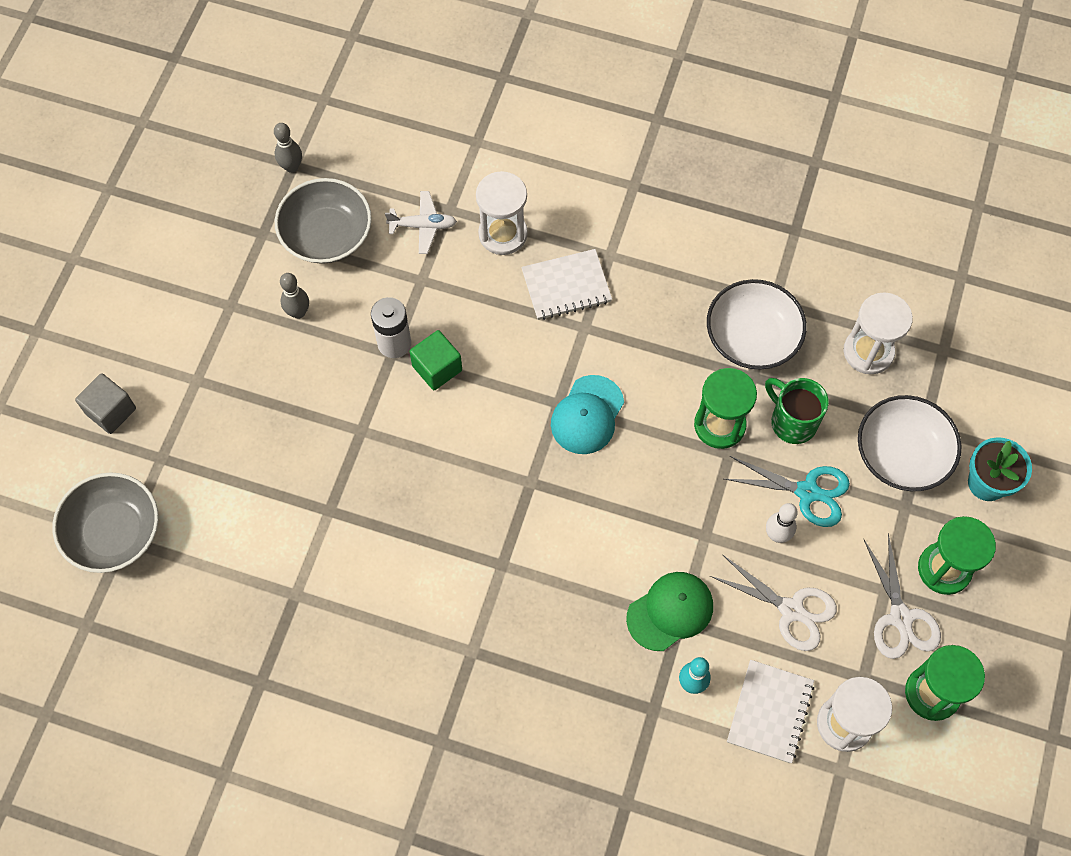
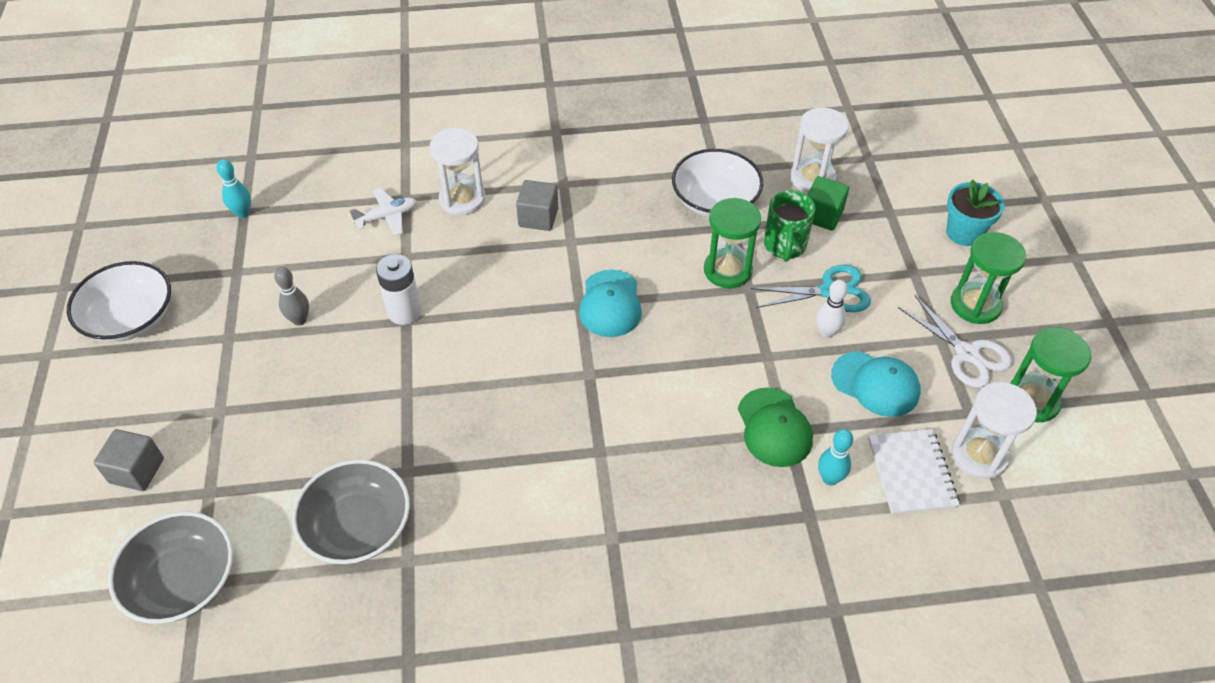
camera: 25 degrees left, 15 degrees down
grey bowling pin [274,123,302,173] -> turquoise bowling pin [217,159,251,218]
grey bowl [275,178,372,264] -> grey bowl moved to [292,459,410,564]
green cube [410,330,462,390] -> green cube moved to [807,176,849,231]
white notebook [521,249,612,320] -> grey cube [516,180,558,231]
green cap [626,572,713,651] -> green cap turned 135 degrees clockwise [738,387,813,467]
white scissors [710,555,837,651] -> turquoise cap [831,351,921,417]
green mug [765,378,829,444] -> green mug turned 105 degrees counterclockwise [764,190,816,262]
white bowl [858,395,962,491] -> white bowl moved to [67,261,171,342]

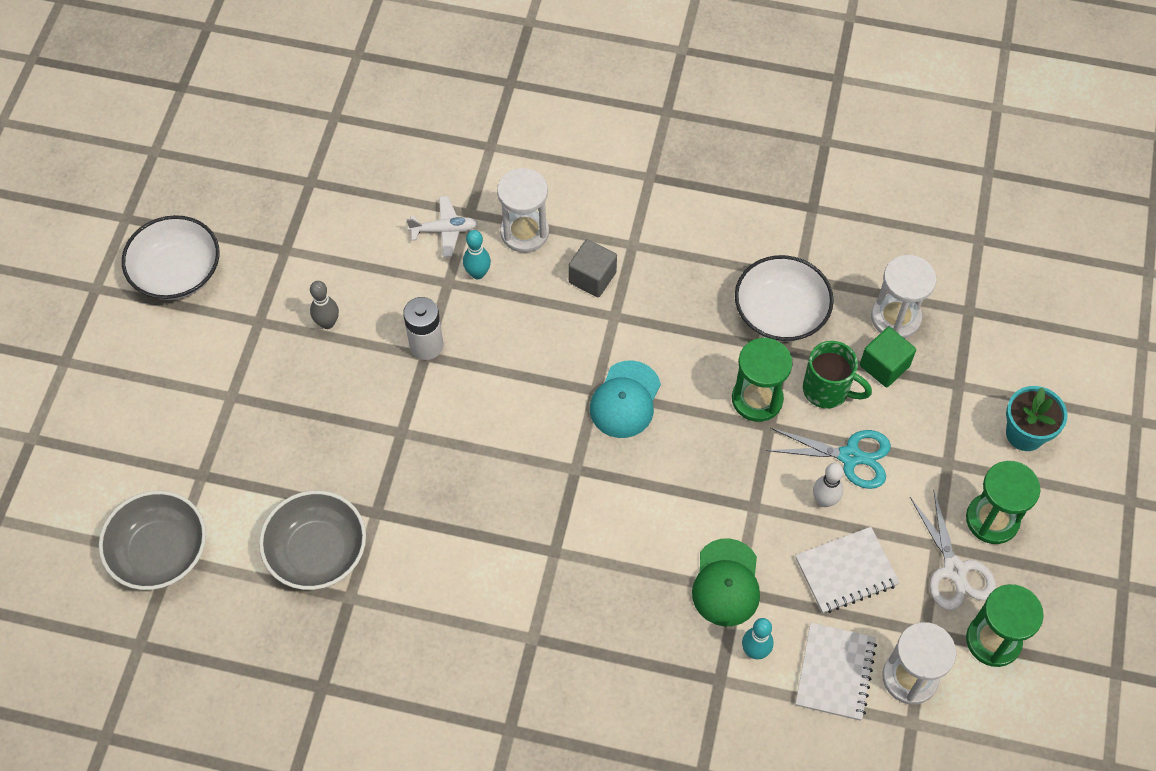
camera: 20 degrees right, 10 degrees up
grey cube [94,429,164,491] -> none
turquoise bowling pin [217,159,251,218] -> turquoise bowling pin moved to [463,230,491,279]
green mug [764,190,816,262] -> green mug turned 90 degrees counterclockwise [803,341,872,409]
turquoise cap [831,351,921,417] -> white notebook [795,527,900,613]

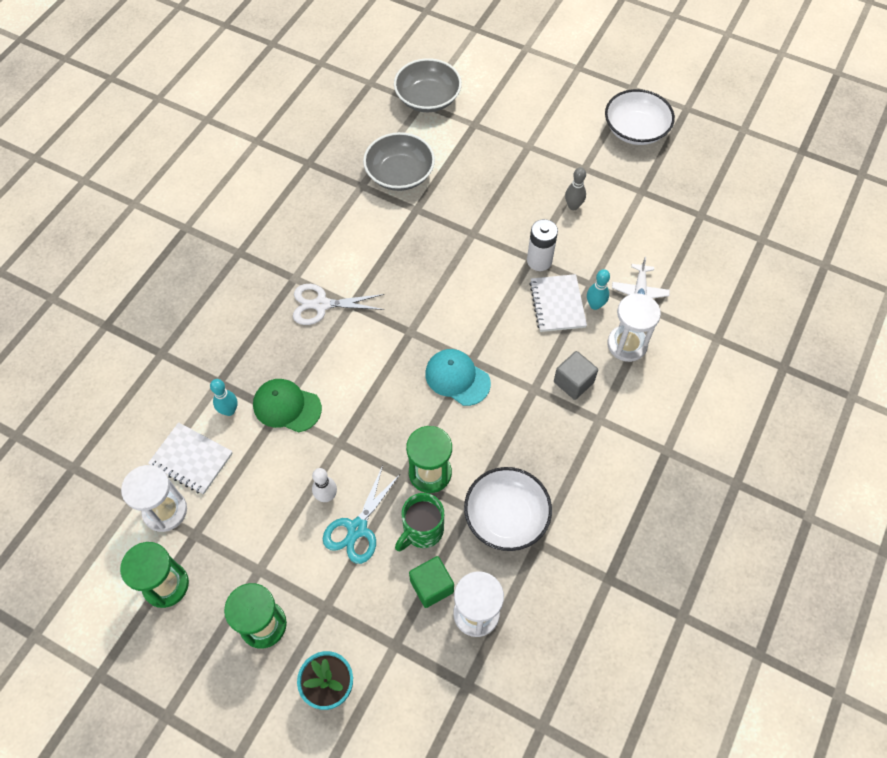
camera: 105 degrees right, 0 degrees up
white notebook [795,527,900,613] -> white notebook moved to [530,274,587,332]
white scissors [910,491,996,610] -> white scissors moved to [293,284,384,325]

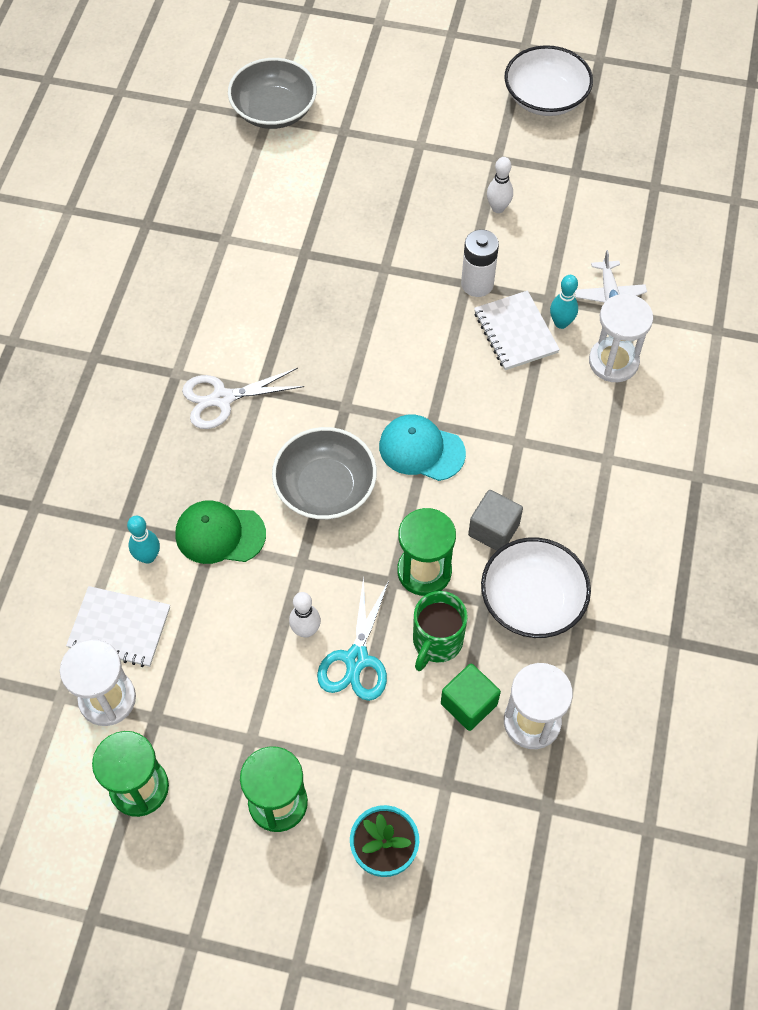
camera: 15 degrees left, 0 degrees up
grey bowl [363,132,435,191] -> grey bowl moved to [272,427,377,519]
grey cube [554,351,598,400] -> grey cube moved to [468,490,523,551]
grey bowling pin [565,167,586,210] -> white bowling pin [487,157,513,213]

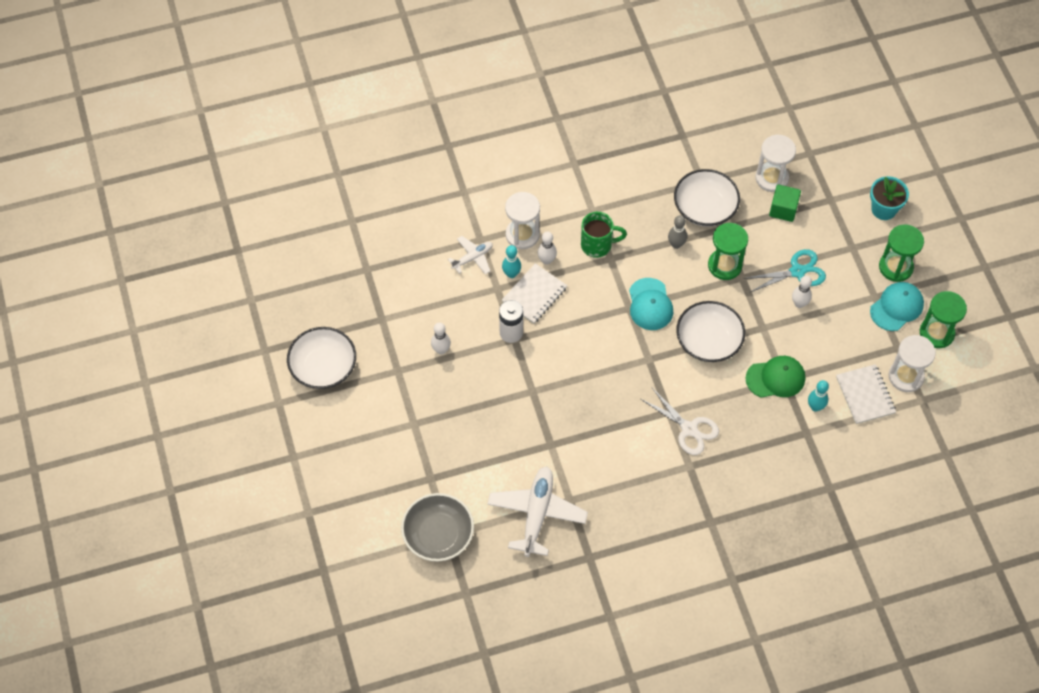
camera: 120 degrees left, 0 degrees up
green cap [175,500,266,564] -> green cap turned 75 degrees counterclockwise [746,356,805,398]
grey bowl [272,427,377,519] -> white bowl [676,301,745,362]
green mug [413,591,468,671] -> green mug moved to [581,212,627,258]
grey cube [468,490,523,551] -> grey bowling pin [668,215,687,249]
none -> white plane [487,466,588,557]
none -> white bowling pin [538,231,557,265]
none -> turquoise cap [870,282,924,331]

